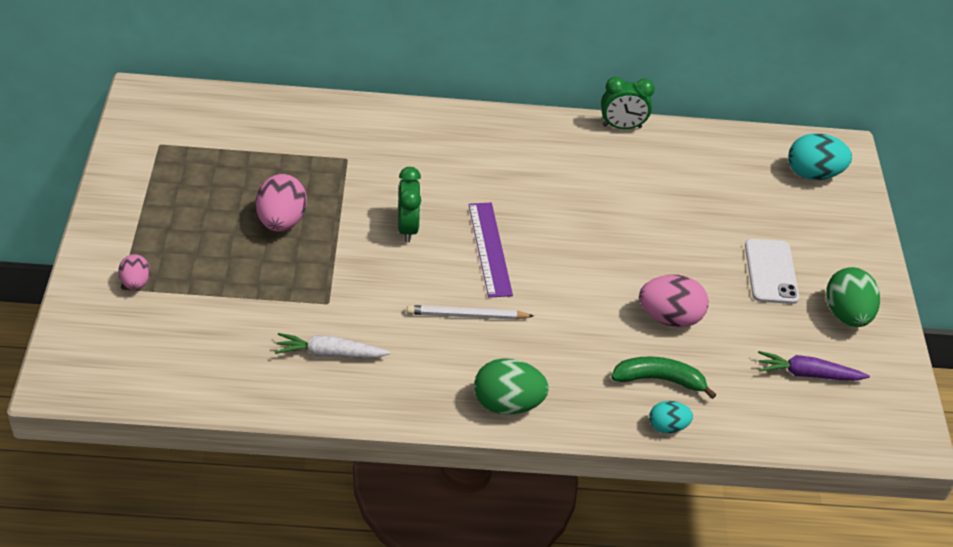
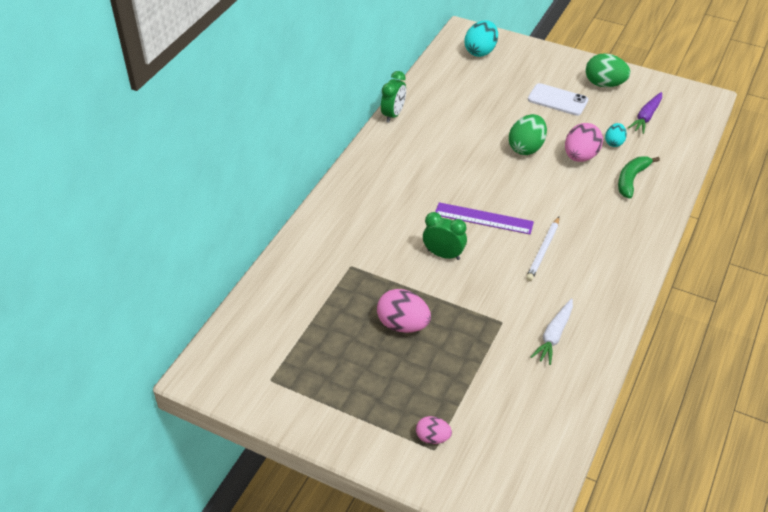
camera: 60 degrees left, 0 degrees up
green egg [474,358,549,415] -> green egg moved to [509,114,547,155]
turquoise egg [649,401,693,433] -> turquoise egg moved to [605,123,627,147]

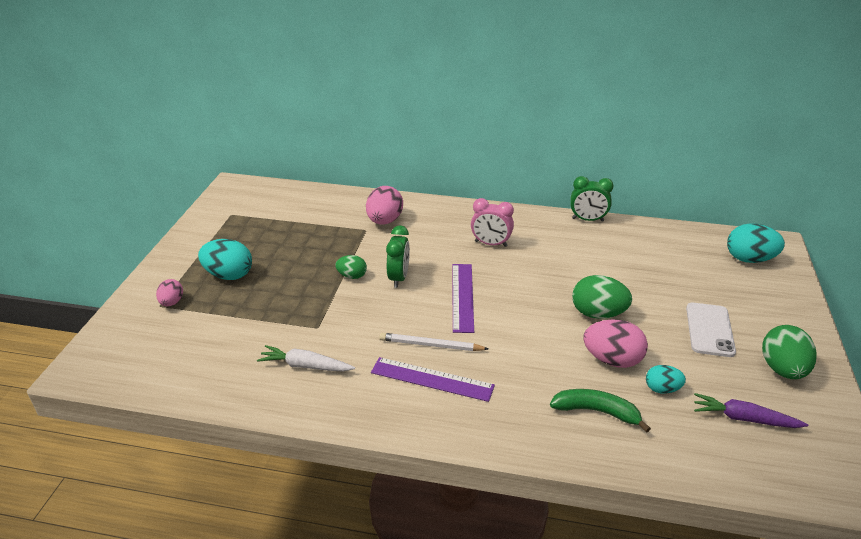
camera: 75 degrees right, 10 degrees down
pink egg [377,289,431,333] -> pink egg moved to [366,186,403,225]
none -> turquoise egg [198,239,252,280]
none -> green egg [335,255,367,279]
none -> purple ruler [371,357,495,402]
none -> pink clock [471,198,514,247]

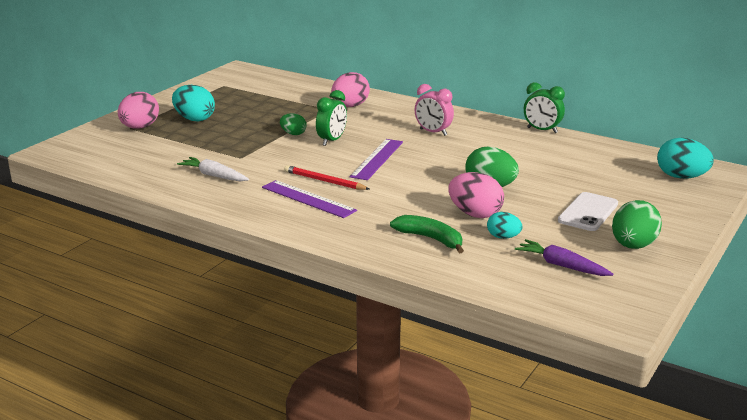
camera: 20 degrees right, 10 degrees down
pink egg [156,279,183,306] -> pink egg [118,92,159,129], size x1.71
white pencil [379,333,488,351] -> red pencil [284,165,369,190]

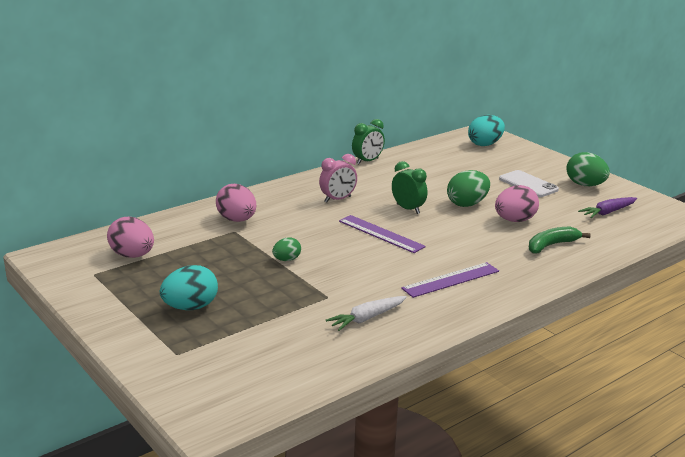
camera: 70 degrees left, 0 degrees up
pink egg [118,92,159,129] -> pink egg moved to [107,217,154,258]
red pencil [284,165,369,190] -> none
green clock [316,90,347,146] -> green clock moved to [392,161,428,214]
turquoise egg [487,212,523,239] -> none

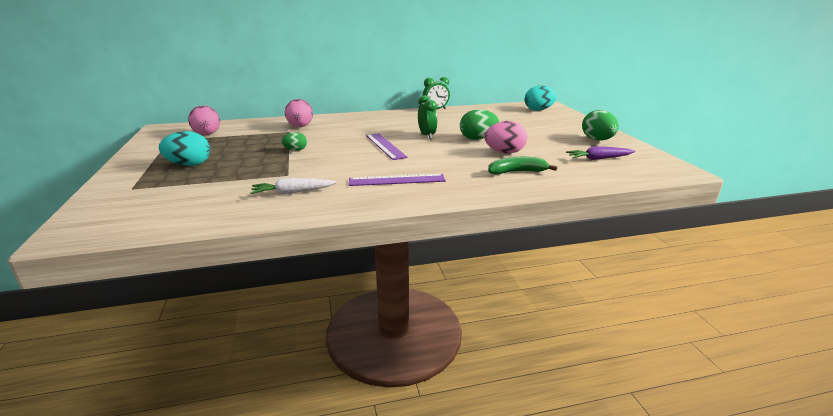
camera: 25 degrees right, 0 degrees up
pink clock [319,154,357,202] -> none
white phone [499,170,559,197] -> none

